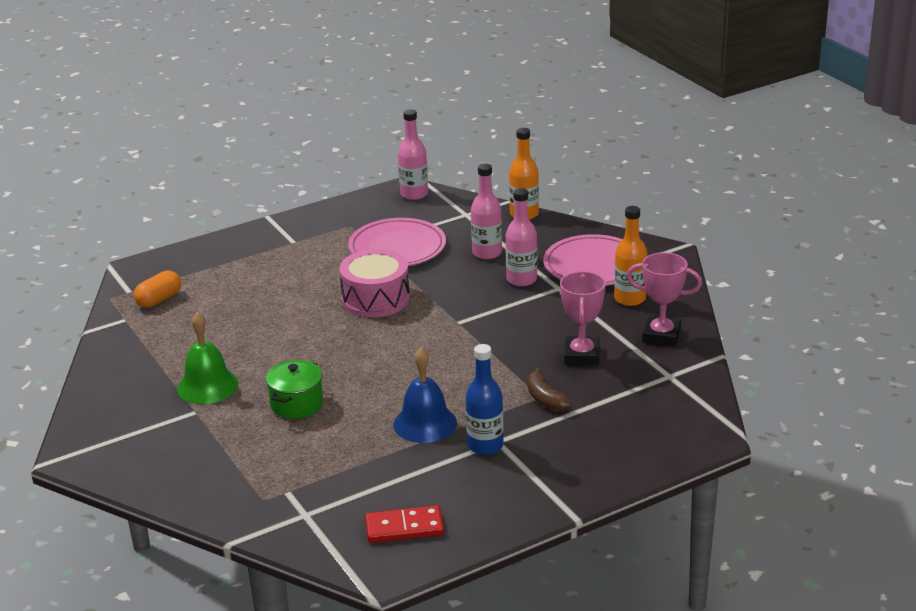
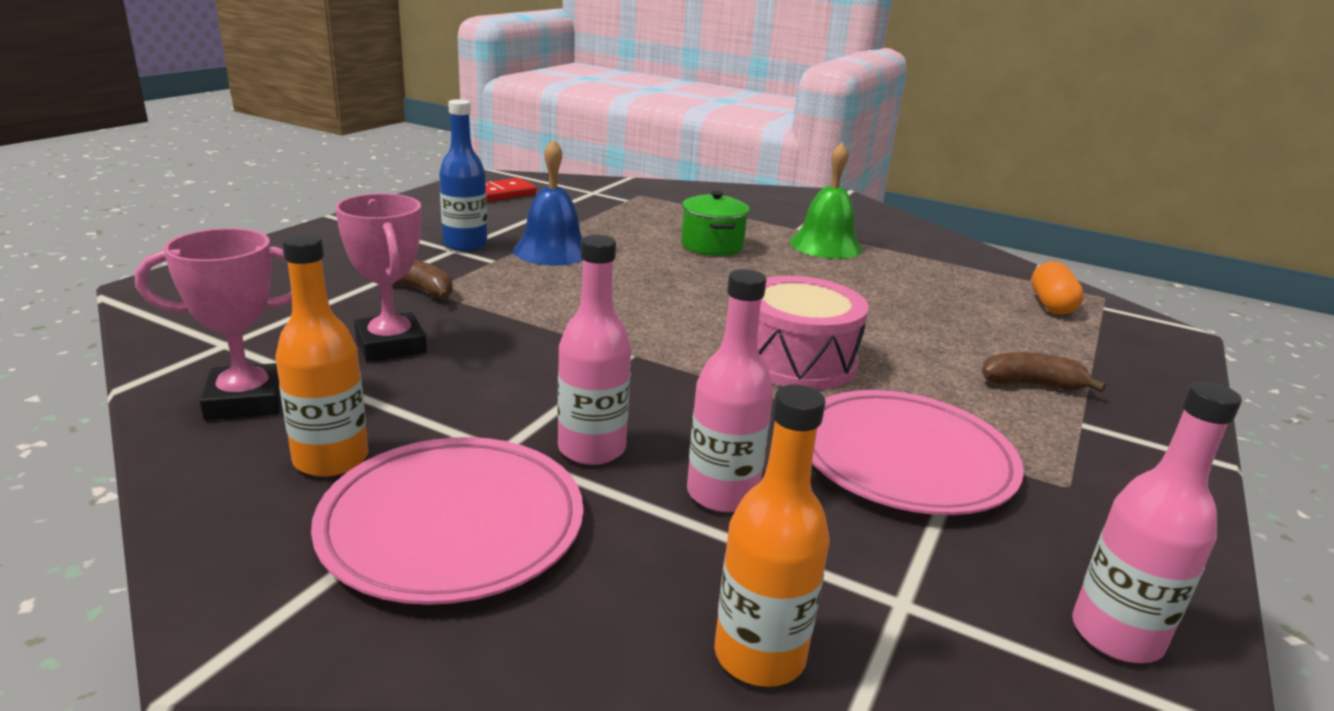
camera: 145 degrees right, 5 degrees down
none -> brown banana [982,352,1106,392]

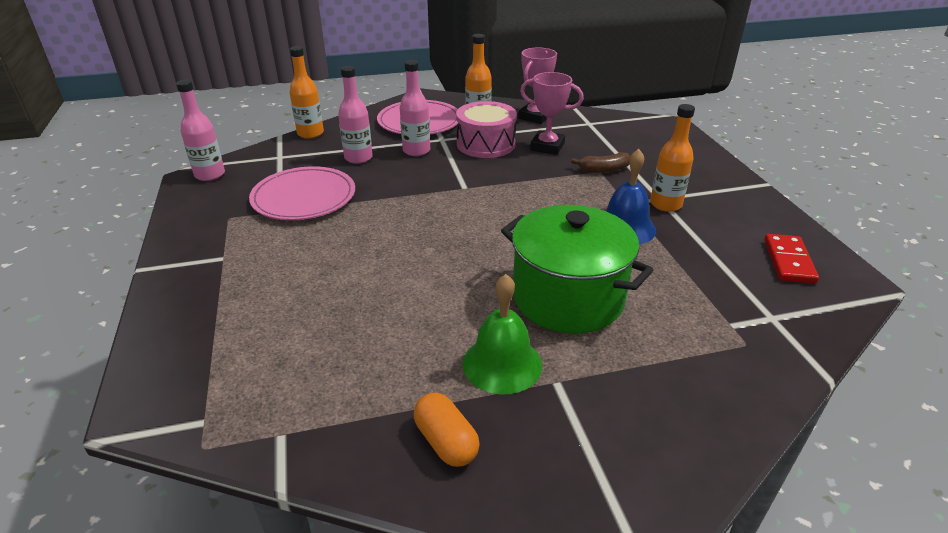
camera: 140 degrees right, 10 degrees up
blue bottle [439,99,487,251] -> orange bottle [650,104,695,212]
green pot [681,191,750,256] -> green pot [501,205,653,334], size x1.86
pink drum [757,276,869,390] -> pink drum moved to [456,101,517,158]
brown banana [982,352,1106,392] -> none
orange capsule [1032,261,1084,315] -> orange capsule moved to [414,393,480,467]

